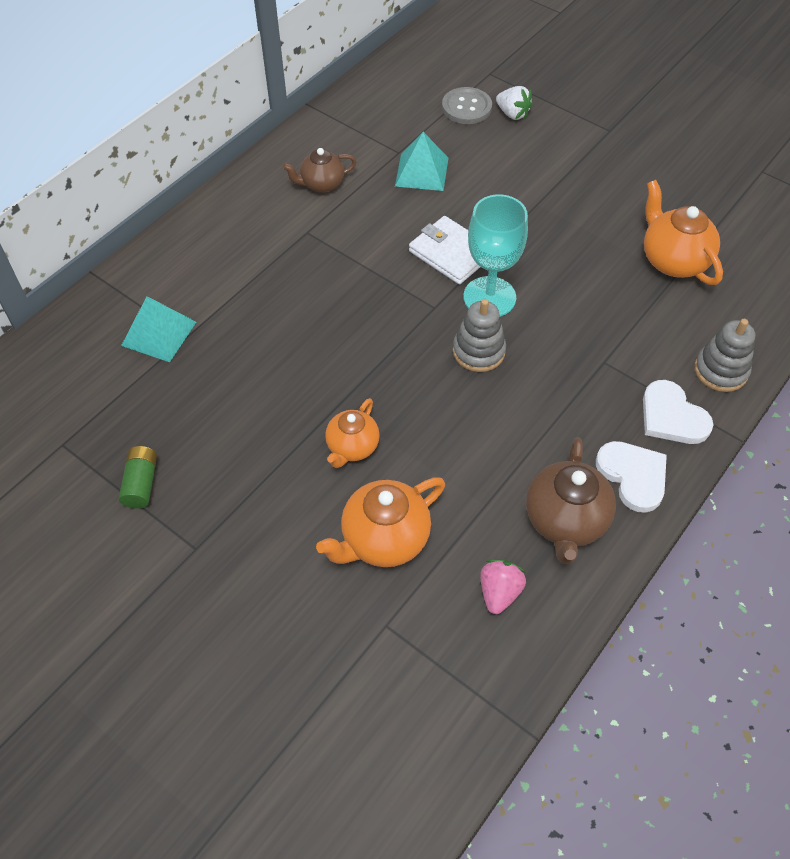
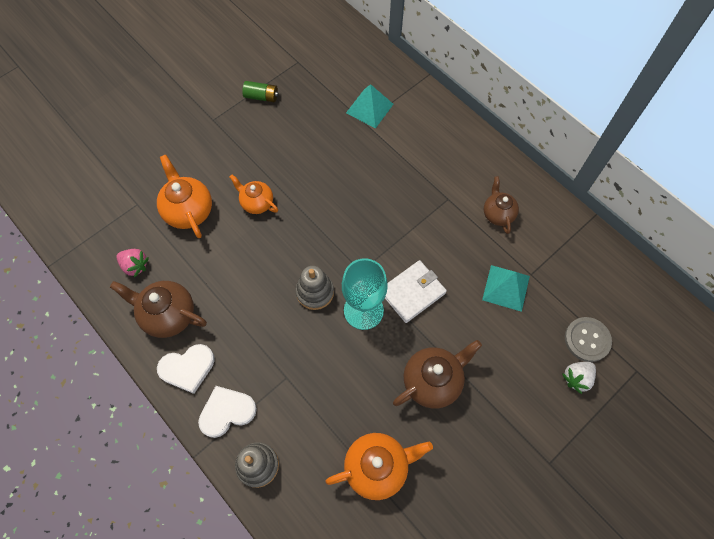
camera: 100 degrees right, 10 degrees up
none -> brown teapot [393,340,482,409]

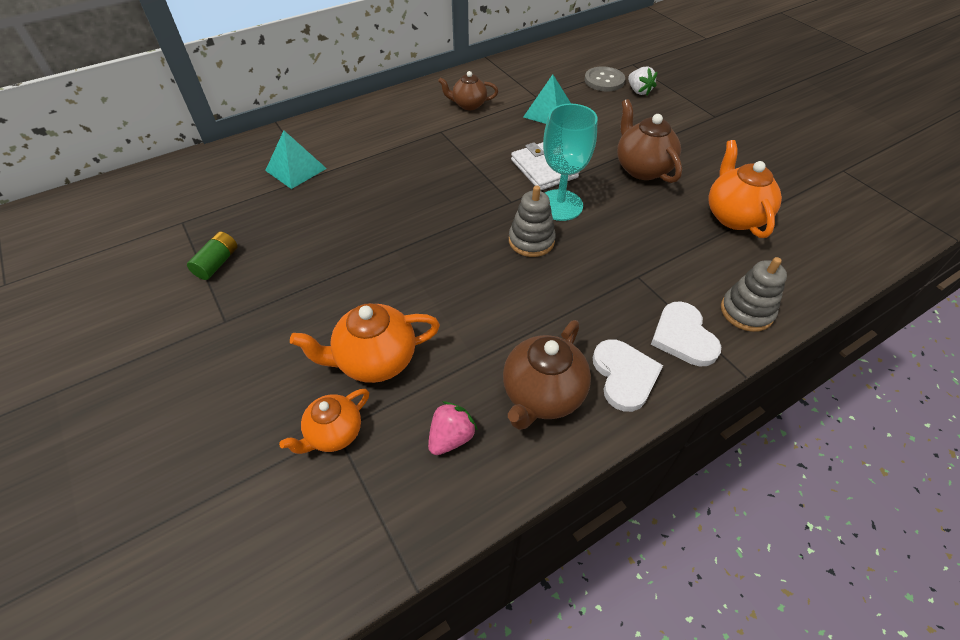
camera: 80 degrees left, 15 degrees down
orange teapot [230,175,278,214] -> orange teapot moved to [279,389,369,454]

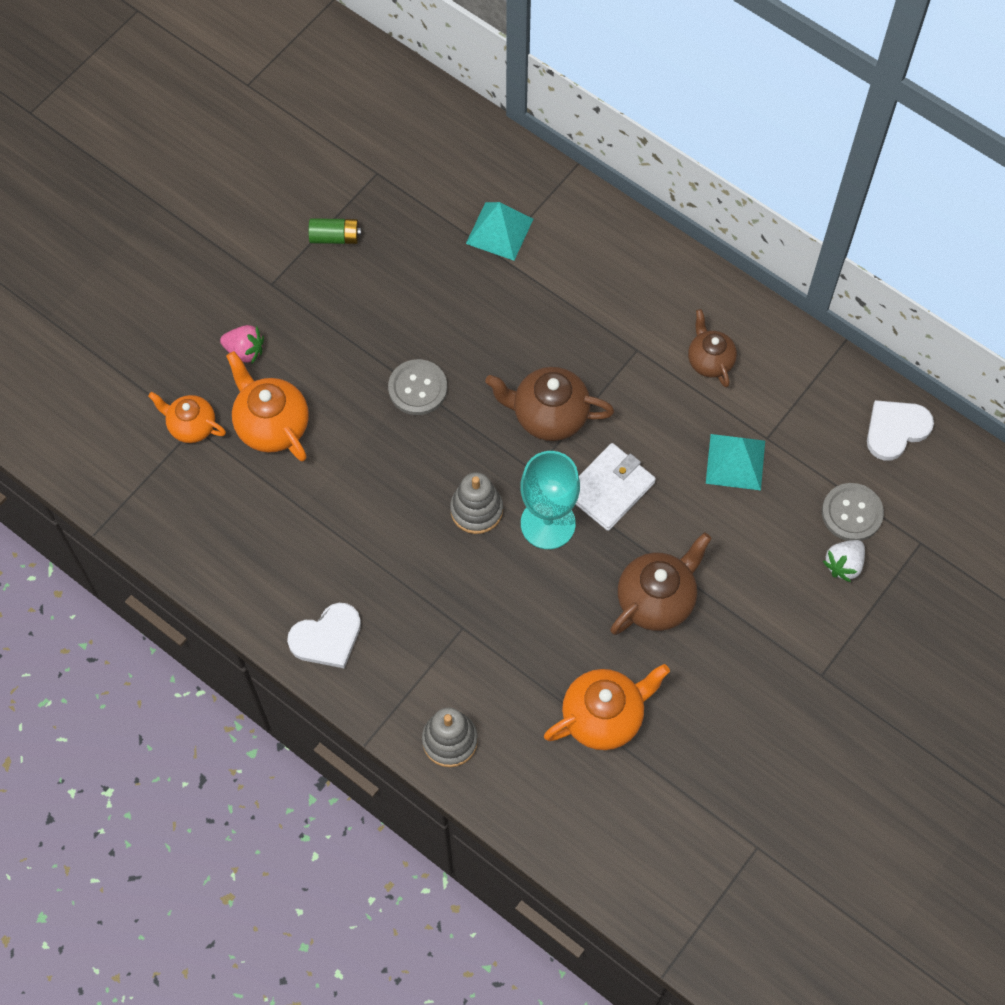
camera: 70 degrees right, 15 degrees up
pink strawberry [428,401,478,455] -> pink strawberry moved to [220,325,264,363]
brown teapot [503,320,591,430] -> brown teapot moved to [485,367,614,441]
white heart [651,301,721,366] -> white heart moved to [867,400,934,461]
none -> grey button [388,359,447,415]

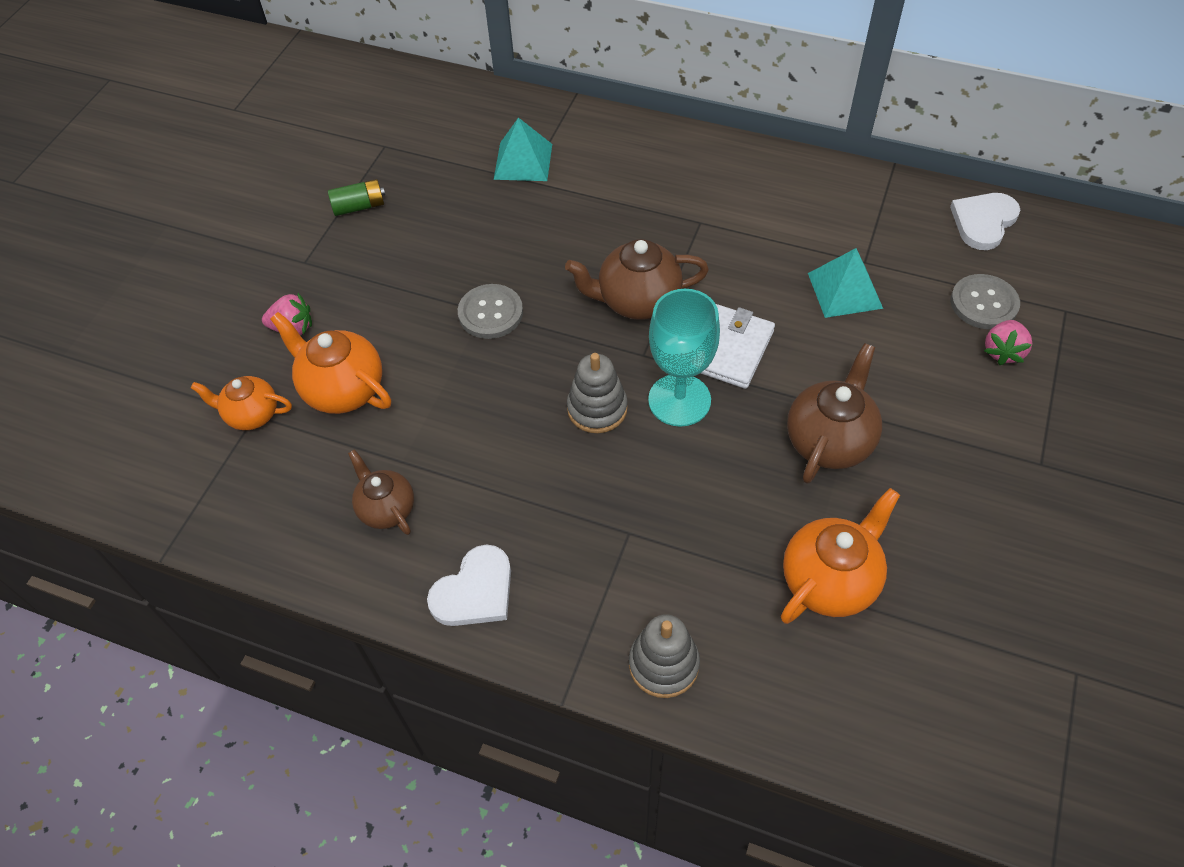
camera: 15 degrees left, 10 degrees down
brown teapot [688,309,737,387] -> brown teapot moved to [348,449,414,535]
white strawberry [823,540,865,582] -> pink strawberry [984,320,1032,365]

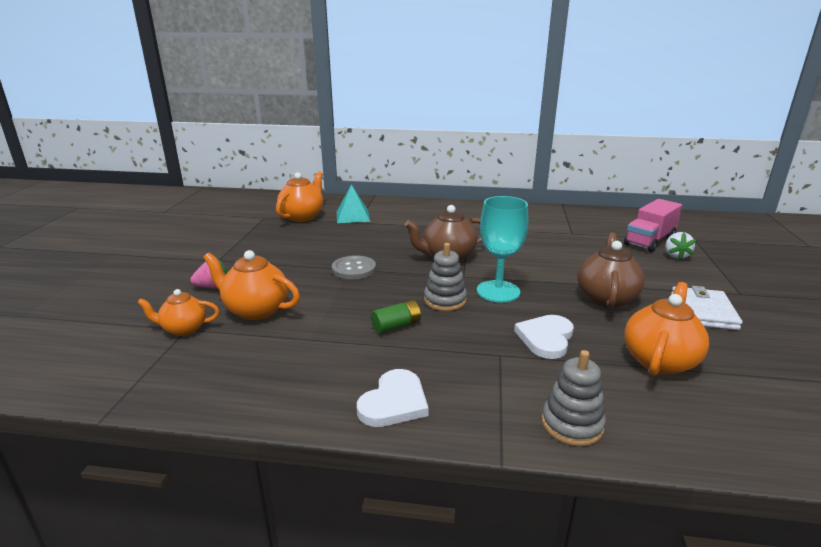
camera: 15 degrees left, 30 degrees down
green battery [328,179,385,216] -> green battery moved to [371,300,421,334]
brown teapot [348,449,414,535] -> none
white wallet [700,304,775,389] -> white wallet moved to [671,286,742,330]
turquoise pyramid [808,248,883,318] -> none
white heart [950,193,1020,250] -> white heart moved to [514,315,574,359]
grey button [951,274,1020,329] -> pink truck [624,199,682,252]
pink strawberry [984,320,1032,365] -> white strawberry [666,232,696,260]
none -> orange teapot [276,171,323,222]

